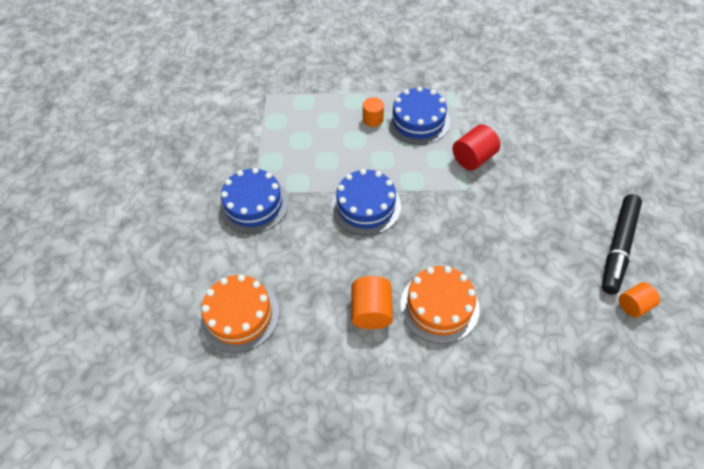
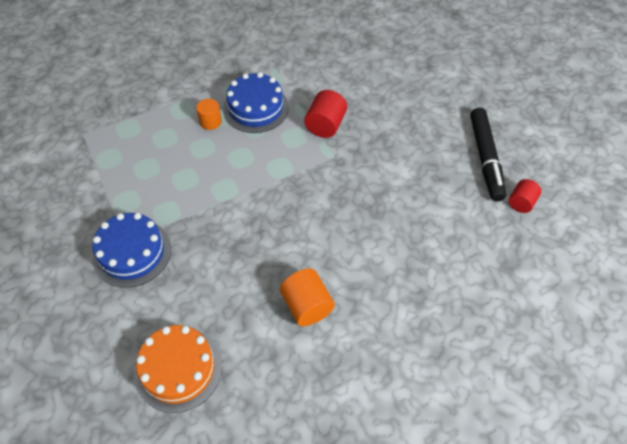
camera: 30 degrees left, 0 degrees up
blue cake [331,169,401,236] -> none
orange cake [400,266,480,344] -> none
orange cylinder [619,282,660,318] -> red cylinder [508,179,541,213]

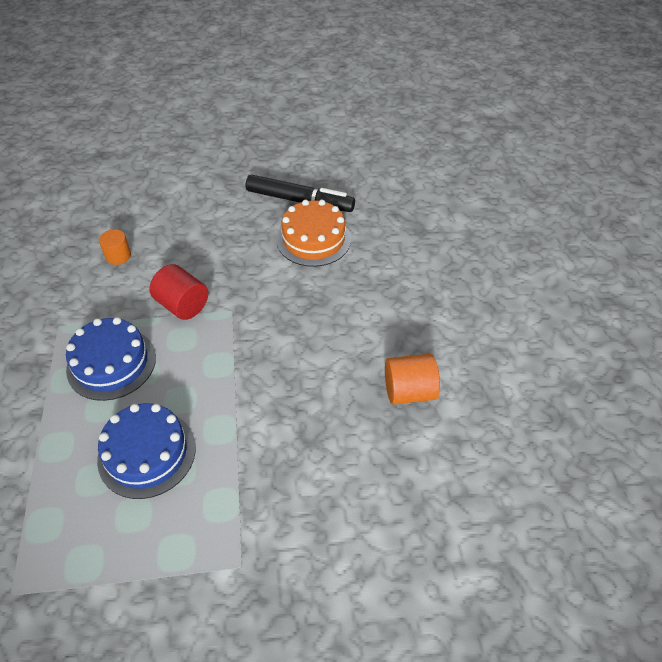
camera: 70 degrees left, 5 degrees down
blue cake [92,213,171,288] -> blue cake moved to [97,403,196,499]
orange cake [135,325,222,413] -> orange cake moved to [276,199,351,267]
orange cylinder [196,99,222,130] -> orange cylinder moved to [99,229,131,265]
red cylinder [508,179,541,213] -> none

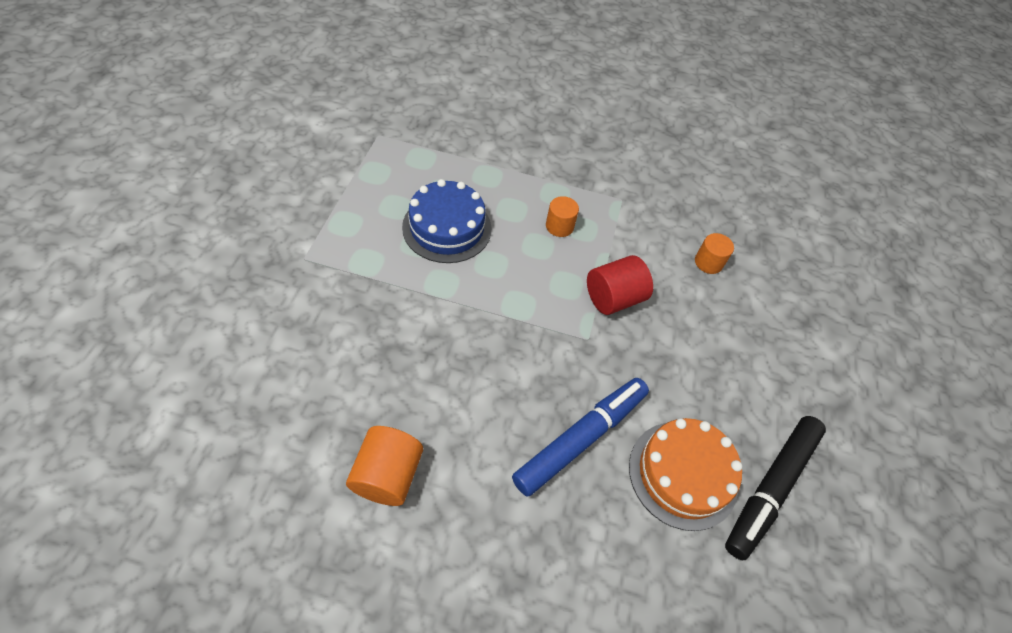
camera: 105 degrees right, 5 degrees up
blue cake [66,317,156,401] -> orange cylinder [546,196,579,237]
none -> blue marker [512,378,649,497]

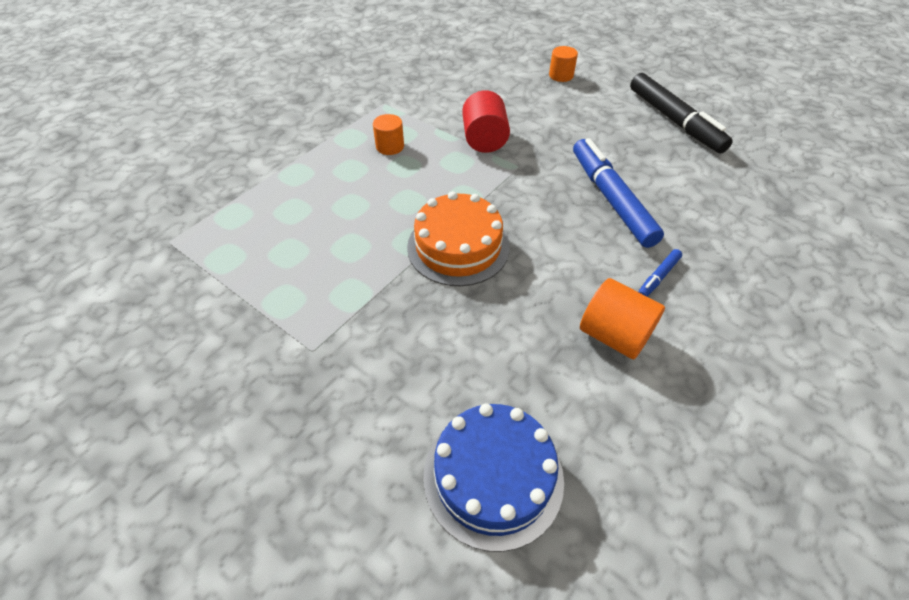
camera: 60 degrees left, 5 degrees down
blue cake [402,179,491,263] -> blue cake moved to [423,403,564,552]
orange cake [629,418,742,531] -> orange cake moved to [407,191,510,286]
orange cylinder [695,233,734,274] -> orange cylinder moved to [549,46,578,82]
none -> blue marker [638,249,682,297]

